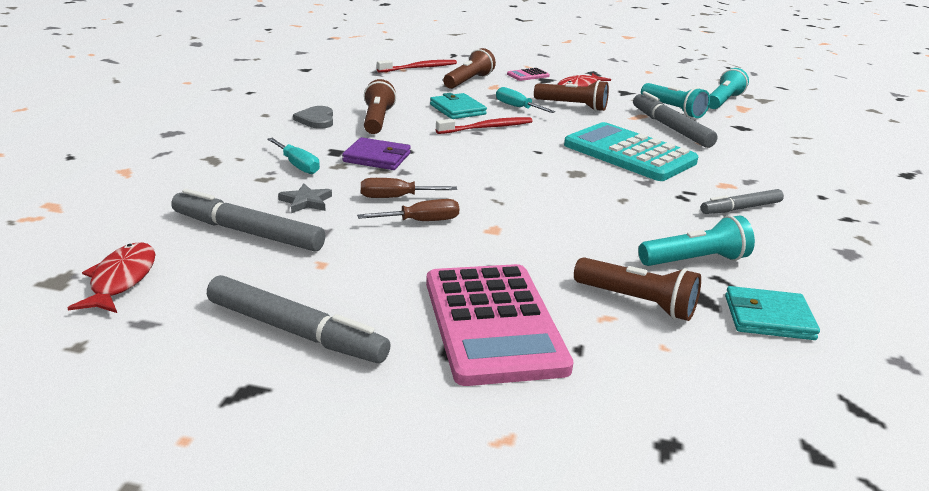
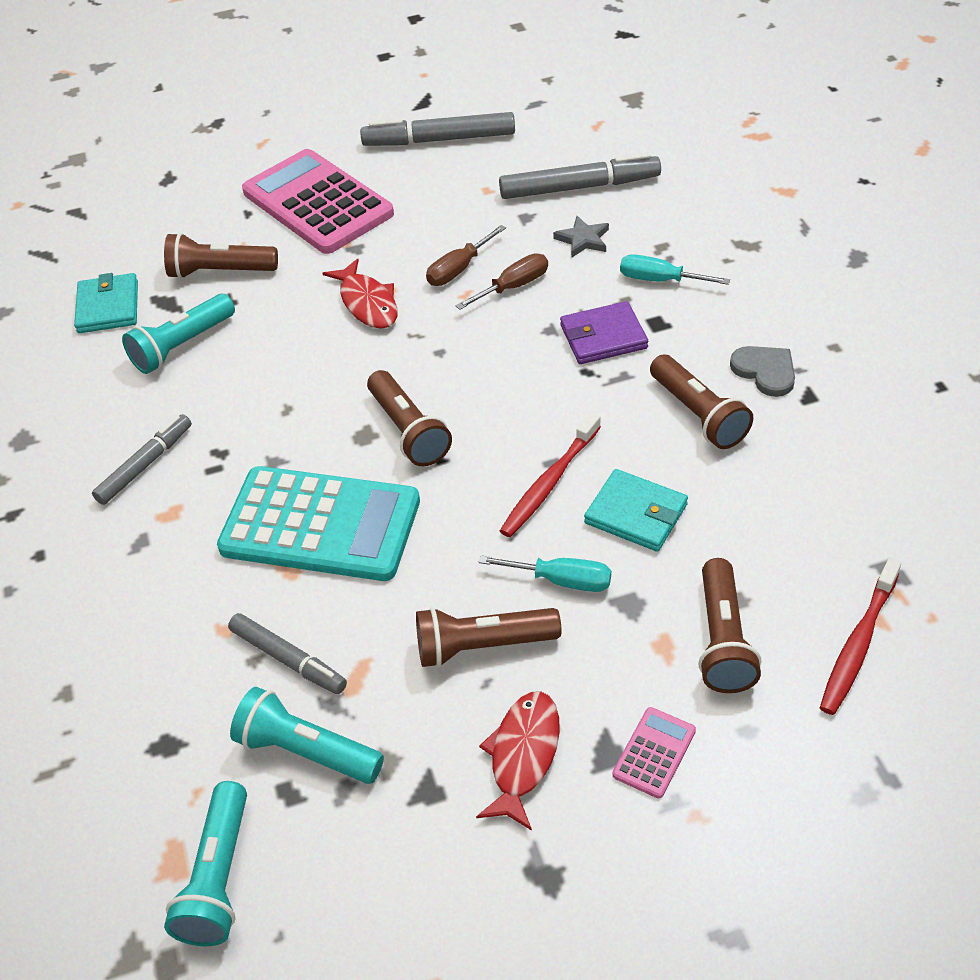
camera: 155 degrees right, 20 degrees up
red fish [68,242,156,313] -> red fish moved to [323,258,398,329]
grey marker [633,91,718,148] -> grey marker [228,613,347,694], size x0.65
turquoise wallet [725,286,820,340] -> turquoise wallet turned 75 degrees counterclockwise [74,273,138,333]
none -> brown flashlight [367,370,452,466]

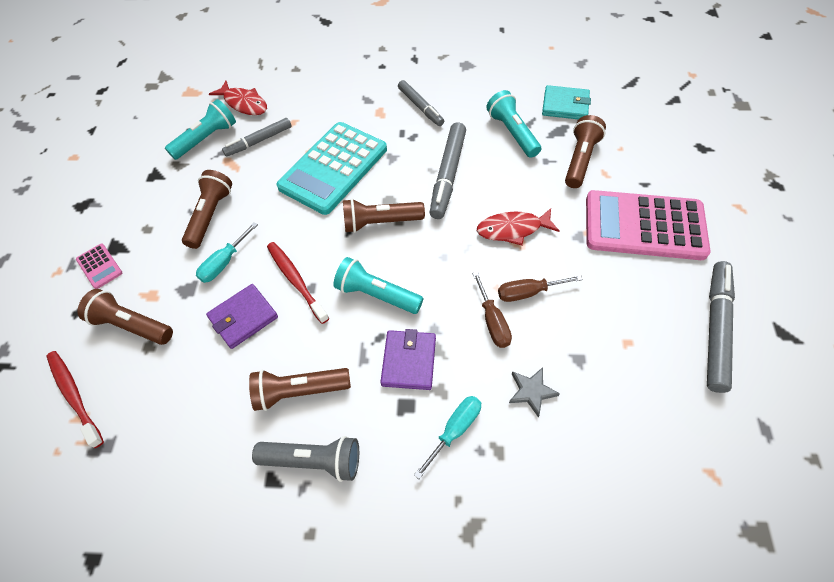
camera: 110 degrees right, 10 degrees up
turquoise flashlight [164,781,247,946] -> turquoise flashlight moved to [333,257,423,314]
pink calculator [242,149,394,254] -> pink calculator turned 150 degrees counterclockwise [586,190,711,260]
brown screwdriver [426,225,506,286] -> brown screwdriver turned 75 degrees counterclockwise [498,275,583,302]
red fish [476,691,560,831] -> red fish moved to [209,81,267,115]
grey marker [499,153,661,199] -> grey marker moved to [430,122,466,219]
turquoise wallet [584,469,688,552] -> purple wallet [206,284,278,349]
grey heart [730,346,795,397] -> grey flashlight [252,436,359,482]

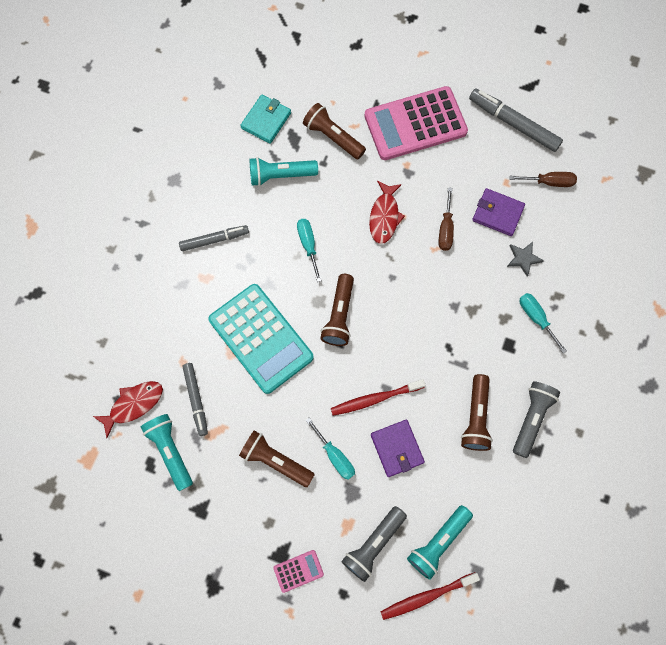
camera: 75 degrees left, 15 degrees up
brown flashlight [78,289,173,345] -> grey flashlight [341,506,407,582]
turquoise flashlight [333,257,423,314] -> turquoise flashlight moved to [407,505,473,580]
purple wallet [381,329,436,390] -> purple wallet moved to [472,188,525,236]
grey marker [430,122,466,219] -> turquoise screwdriver [297,219,322,282]
brown screwdriver [472,271,512,348] -> brown screwdriver moved to [510,172,577,187]
pink calculator [586,190,711,260] -> pink calculator turned 45 degrees clockwise [365,86,468,160]

